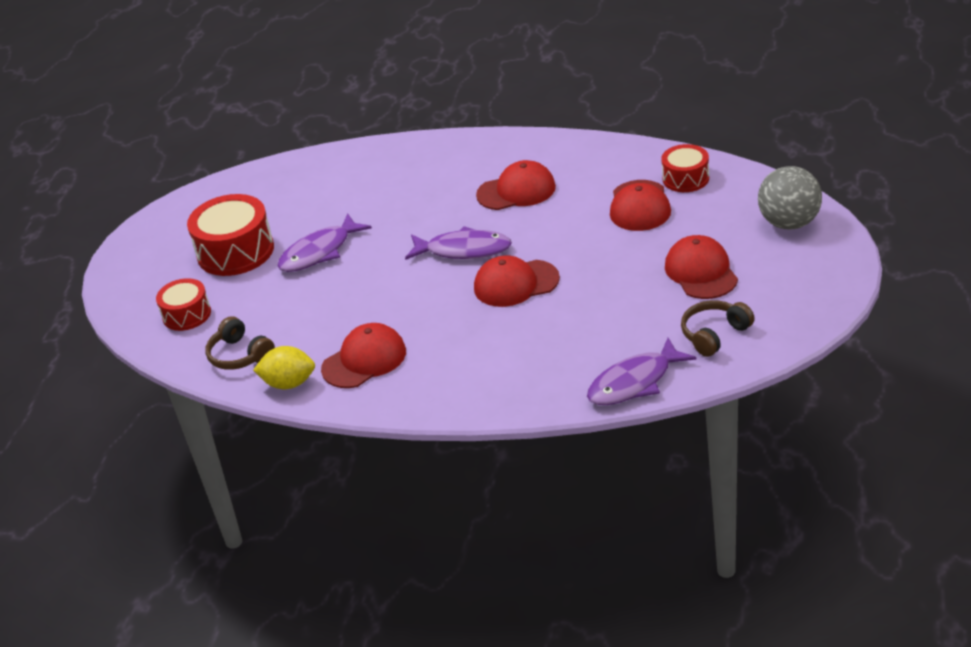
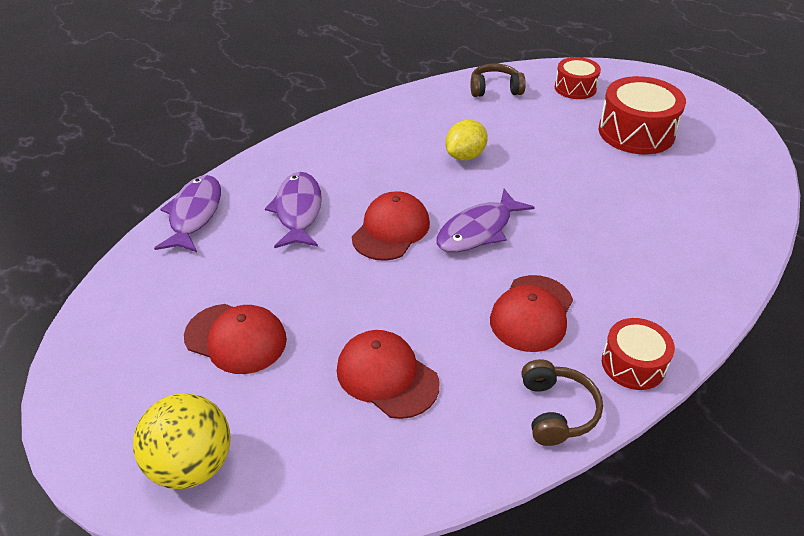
camera: 125 degrees right, 5 degrees up
yellow lemon [253,346,315,389] -> yellow lemon moved to [445,120,488,161]
purple fish [278,213,372,272] -> purple fish moved to [265,172,322,248]
red cap [321,323,406,388] -> none
red drum [661,144,709,192] -> red drum moved to [602,318,675,390]
brown headphones [681,300,755,357] -> brown headphones moved to [521,359,603,446]
grey ball [758,166,822,229] -> yellow ball [133,393,231,489]

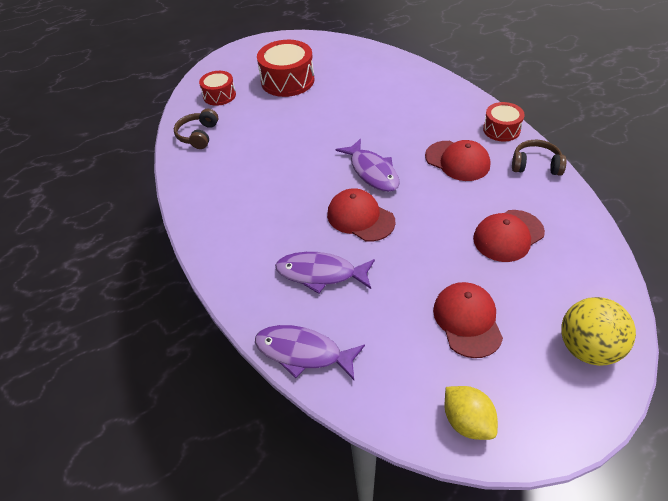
camera: 75 degrees left, 5 degrees up
red cap [184,304,287,374] -> red cap turned 45 degrees counterclockwise [433,282,503,358]
yellow lemon [445,120,488,161] -> yellow lemon moved to [445,386,498,440]

